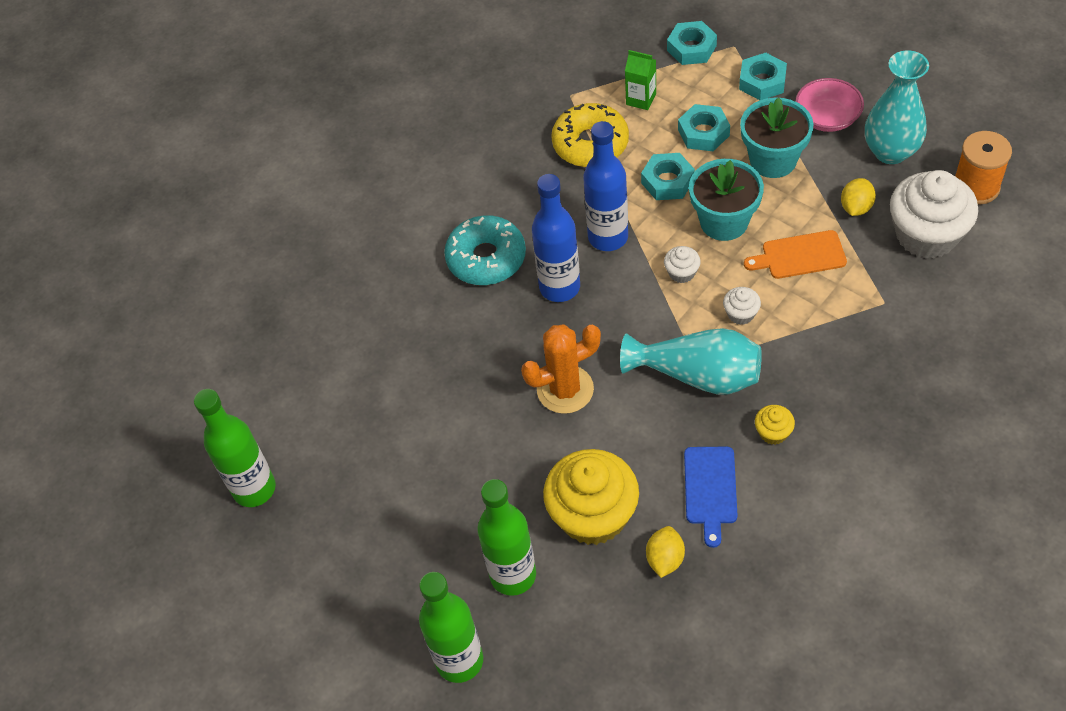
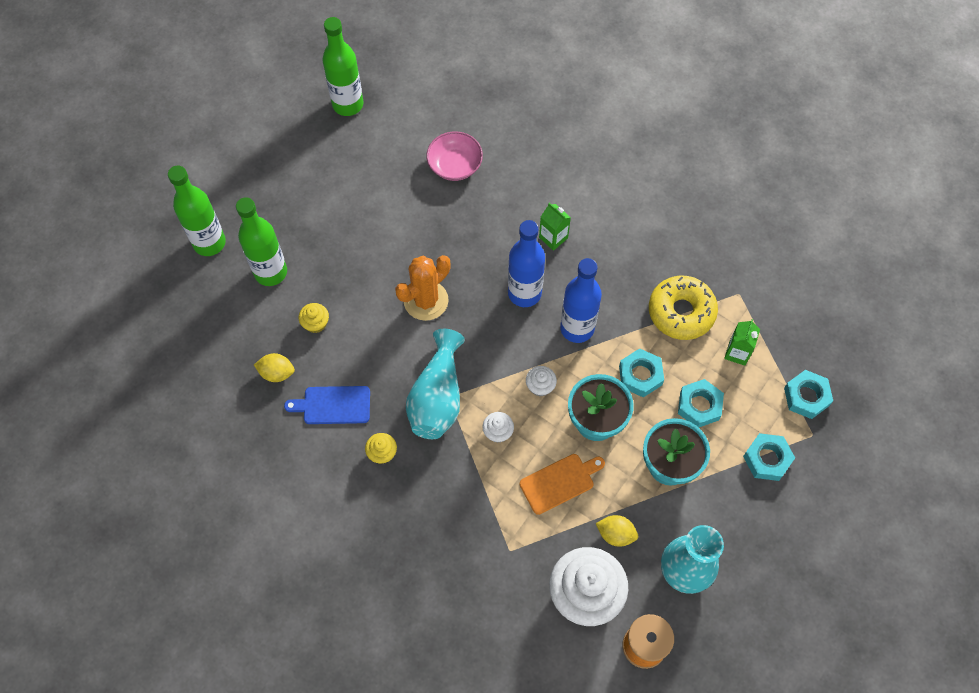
camera: 80 degrees right, 10 degrees up
turquoise donut [444,215,526,285] -> green carton [539,203,571,251]
orange cactus [521,325,601,414] -> orange cactus turned 75 degrees clockwise [395,255,451,321]
yellow cupcake [543,449,639,545] -> yellow cupcake [299,303,329,333], size x0.43
orange cutting board [744,230,847,279] -> orange cutting board turned 75 degrees clockwise [520,454,605,515]
pink bowl [795,78,864,132] -> pink bowl moved to [426,131,483,181]

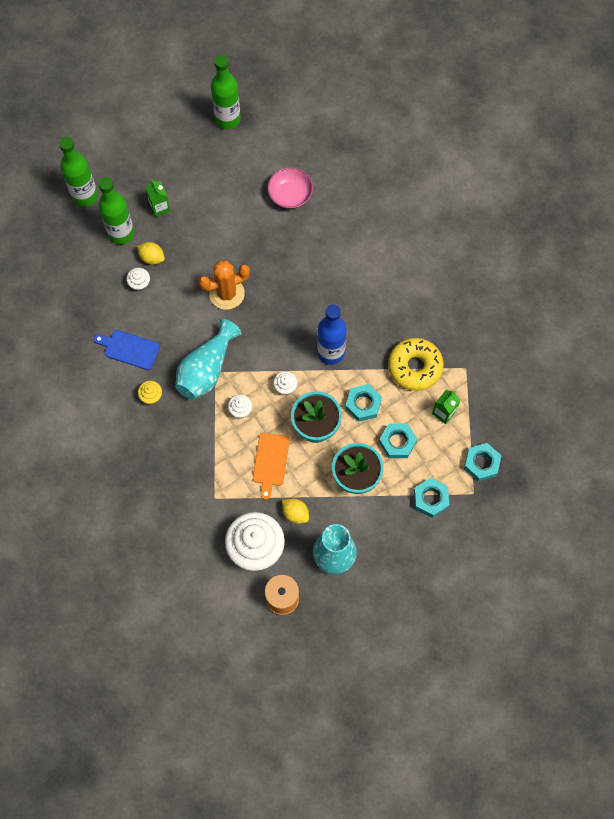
camera: 20 degrees right, 5 degrees up
yellow lemon [254,353,295,382] -> yellow lemon moved to [137,242,165,265]
yellow cupcake [299,303,329,333] -> white cupcake [126,268,150,291]
blue bottle [508,220,545,307] -> none
orange cutting board [520,454,605,515] -> orange cutting board turned 105 degrees clockwise [253,433,290,500]
green carton [539,203,571,251] -> green carton moved to [146,179,171,217]

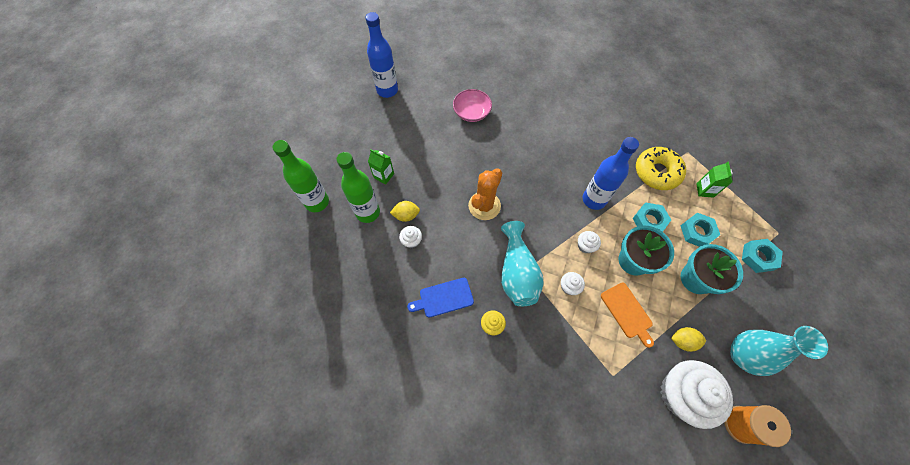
camera: 35 degrees left, 5 degrees down
green bottle [211,55,241,129] -> blue bottle [365,12,398,98]
turquoise nut [464,443,502,481] -> none

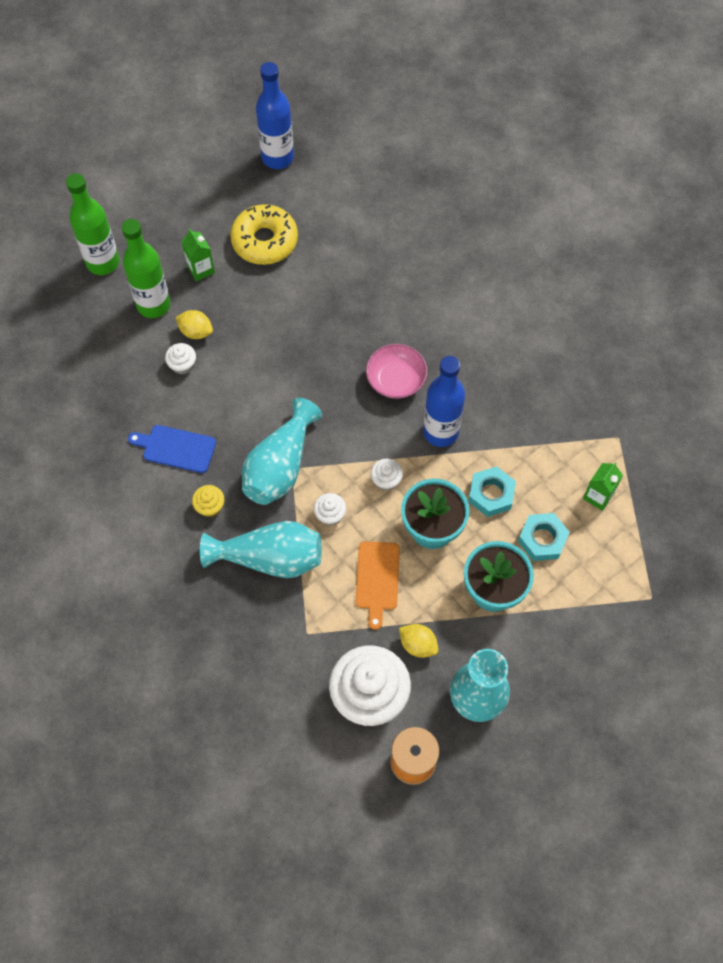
camera: 30 degrees right, 0 degrees up
pink bowl [453,89,492,122] -> pink bowl moved to [366,344,427,399]
orange cactus [468,168,502,220] -> none
yellow donut [636,147,686,190] -> yellow donut moved to [230,204,298,265]
turquoise nut [742,239,783,273] -> none
none -> turquoise vase [200,521,322,578]

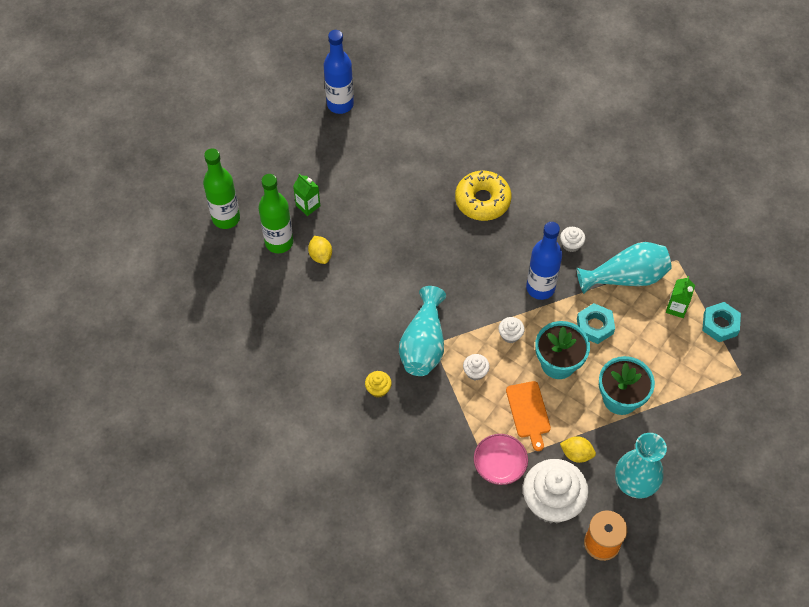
camera: 15 degrees left, 5 degrees down
blue cutting board [128,425,216,473] -> none
white cupcake [165,343,196,375] -> white cupcake moved to [560,227,585,252]
yellow lemon [175,310,213,339] -> yellow lemon turned 60 degrees clockwise [308,236,332,264]
turquoise vase [200,521,322,578] -> turquoise vase moved to [576,242,671,294]
yellow donut [230,204,298,265] -> yellow donut moved to [455,171,511,221]
pink bowl [366,344,427,399] -> pink bowl moved to [474,434,528,485]
turquoise nut [518,513,570,561] -> turquoise nut moved to [702,302,741,342]

